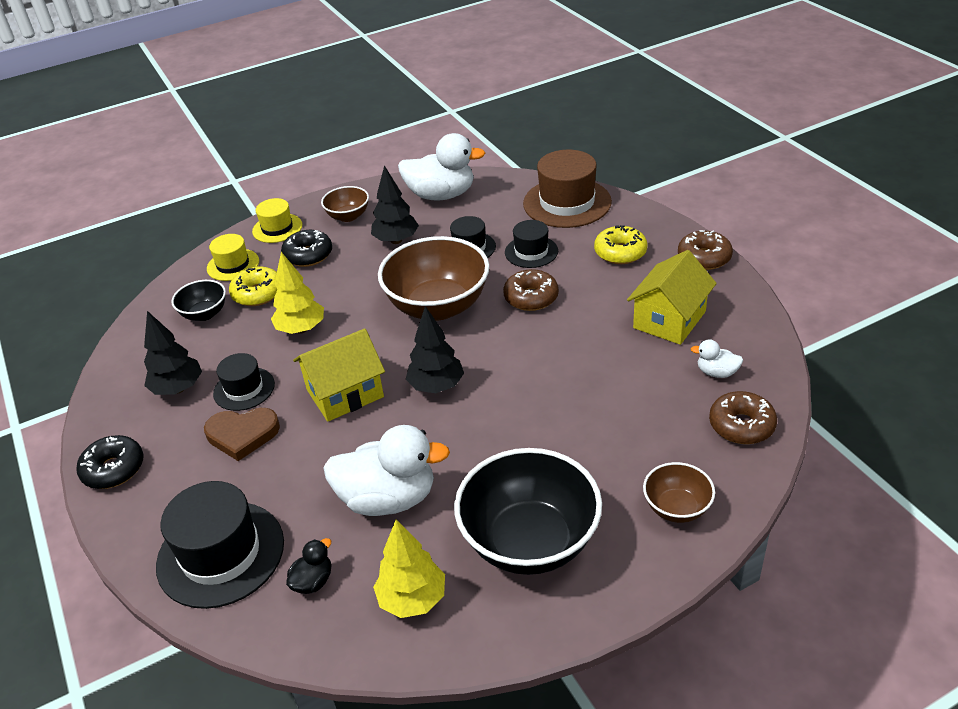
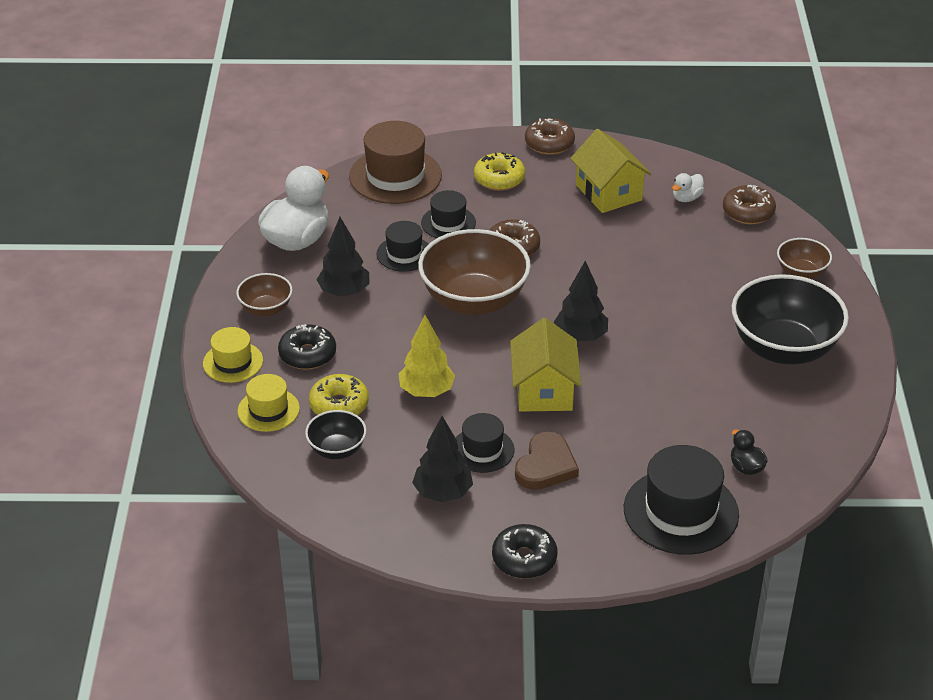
camera: 65 degrees left, 0 degrees up
white duck [323,425,450,516] -> none
yellow tree [373,520,445,618] -> none

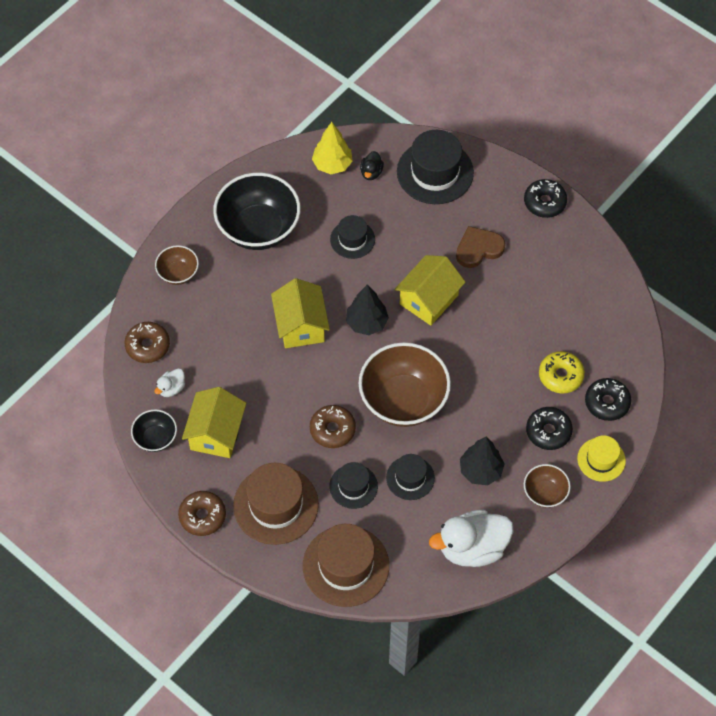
camera: 140 degrees left, 20 degrees up
yellow hat [238,374,300,432] -> black donut [585,378,631,421]
black bowl [305,410,366,459] -> black bowl moved to [131,409,177,452]
yellow tree [399,315,455,397] -> yellow tree moved to [312,122,353,174]
black tree [412,416,473,502] -> none
black hat [456,413,514,473] -> black hat moved to [330,215,375,259]
yellow donut [474,152,525,191] -> brown hat [233,463,319,545]
white duck [672,173,704,202] -> white duck turned 135 degrees clockwise [155,369,185,397]
none -> yellow house [271,278,330,348]

